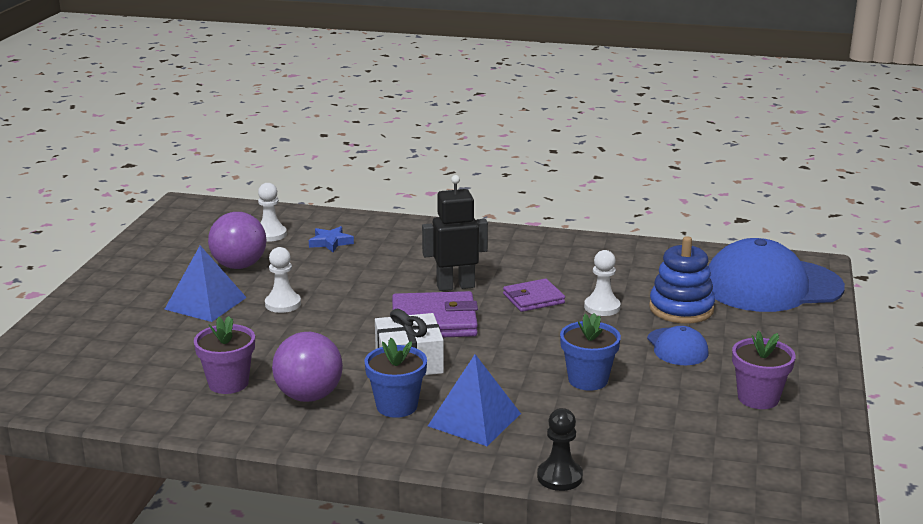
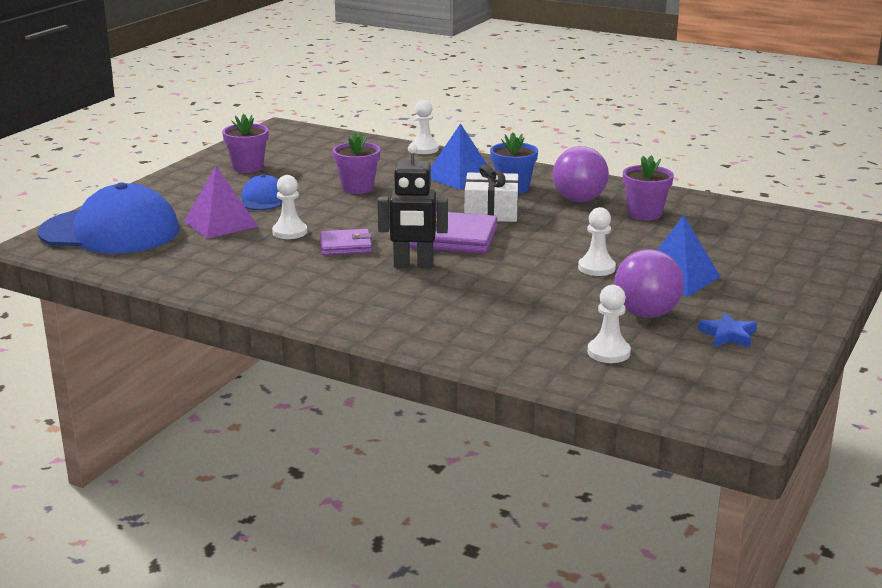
camera: 165 degrees left, 0 degrees up
blue star [309,226,354,252] -> blue star moved to [698,313,757,348]
black pawn [537,408,583,491] -> white pawn [410,100,439,154]
blue flower pot [560,313,621,391] -> purple flower pot [333,132,381,194]
blue stacking toy [649,236,715,323] -> purple pyramid [184,166,259,239]

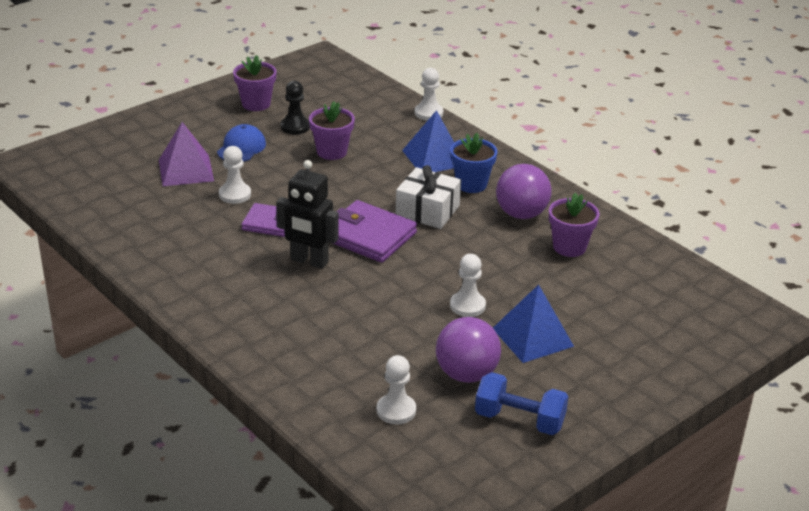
camera: 20 degrees right, 10 degrees up
blue cap [38,182,179,253] -> none
blue star [698,313,757,348] -> blue dumbbell [475,372,568,435]
none -> black pawn [281,80,310,134]

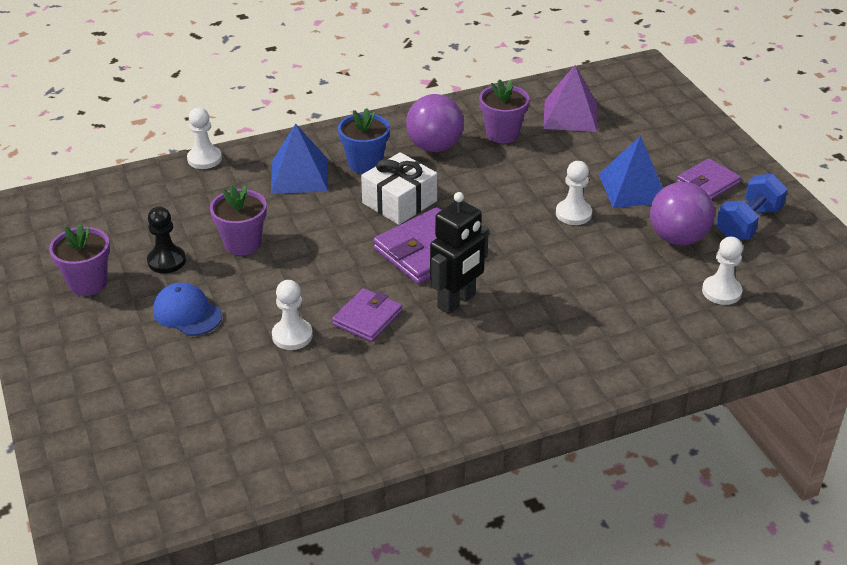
camera: 70 degrees left, 5 degrees up
purple pyramid [159,122,214,186] -> purple pyramid moved to [543,65,597,132]
none -> purple wallet [677,158,741,200]

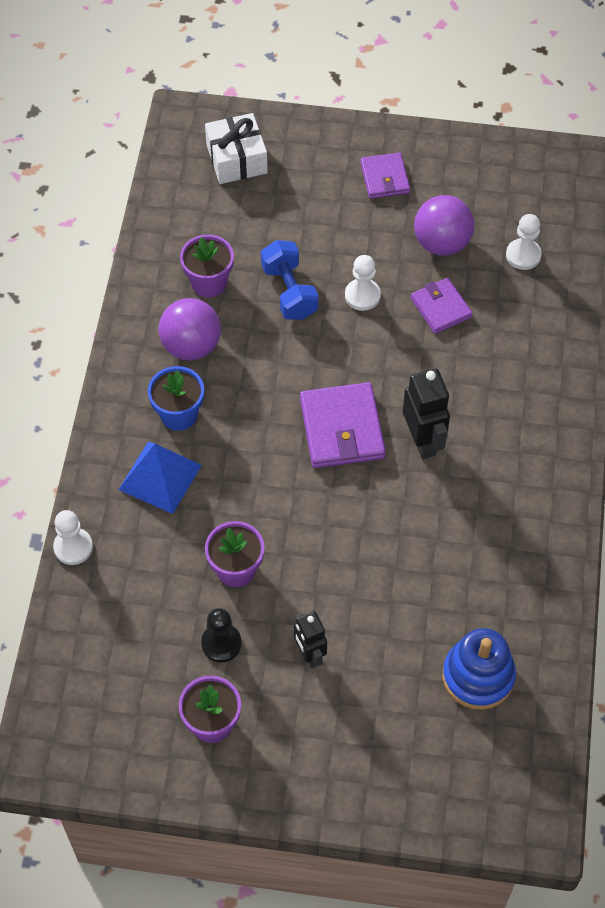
camera: 60 degrees left, 20 degrees up
blue cap [153,282,222,336] -> black robot [294,611,327,668]
white pawn [272,280,313,350] -> none
purple wallet [332,288,402,342] -> purple wallet moved to [411,278,473,334]
white gift [361,152,437,225] -> white gift moved to [205,113,268,184]
purple pyramid [543,65,597,132] -> none
blue pyramid [599,136,663,208] -> none
blue dumbbell [716,174,788,240] -> blue dumbbell moved to [261,240,319,320]
none -> blue stacking toy [443,628,516,710]

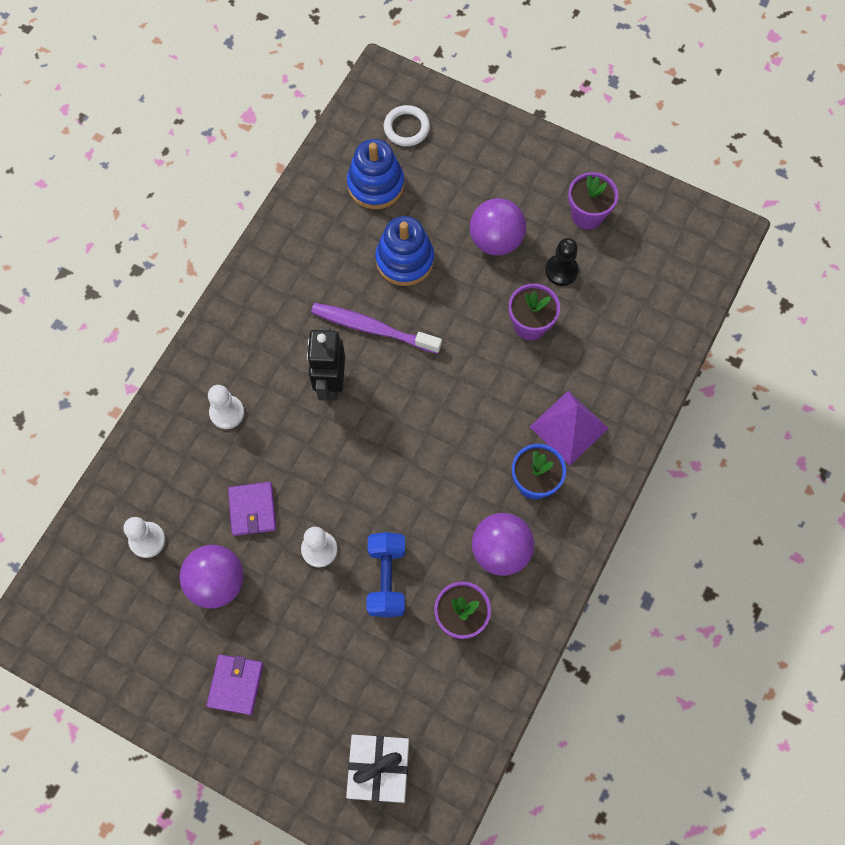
camera: 160 degrees left, 10 degrees up
white pawn [53,510,93,565] -> white pawn moved to [208,385,244,429]
blue pyramid [119,442,202,514] -> purple pyramid [530,391,609,465]
black robot [294,611,327,668] -> purple ball [470,198,526,256]
purple wallet [300,382,386,468] -> none
none -> purple toothbrush [311,303,442,354]
none -> blue stacking toy [375,216,434,286]
none -> white ring [384,105,430,146]

